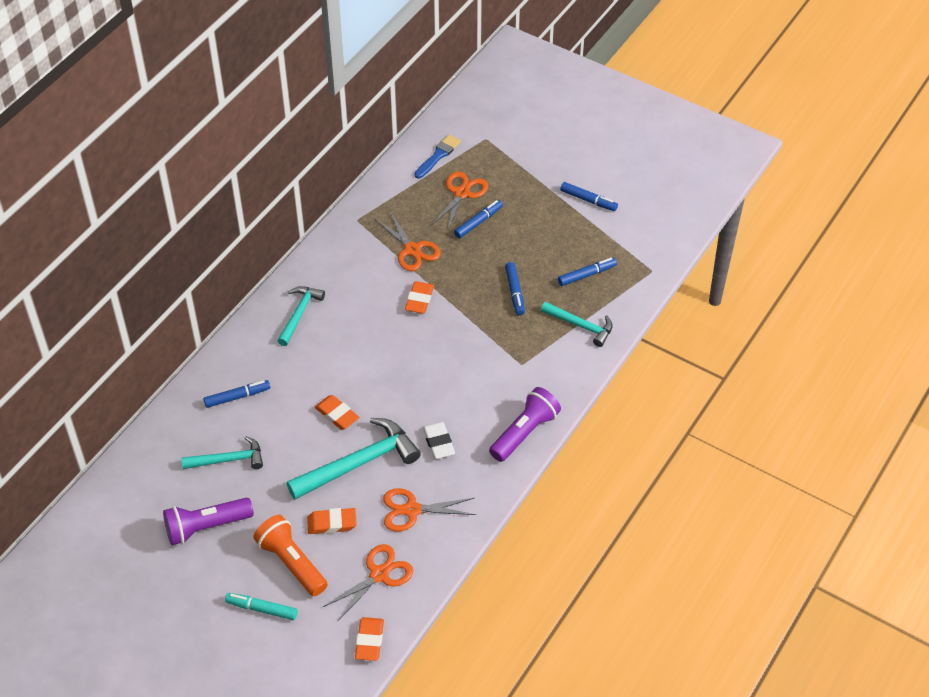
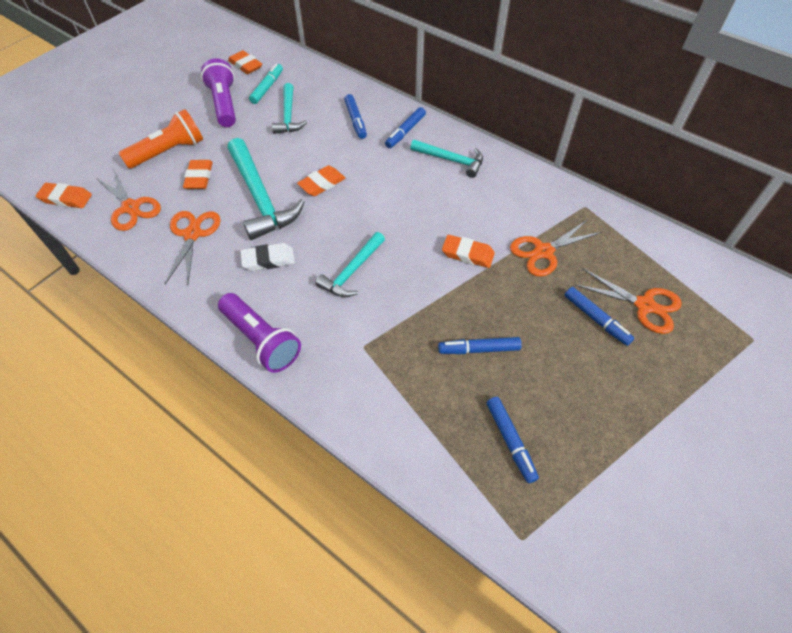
camera: 95 degrees right, 5 degrees up
turquoise marker [225,593,297,620] -> turquoise marker moved to [249,63,283,104]
blue brush [415,135,461,179] -> none
turquoise hammer [541,302,613,347] -> turquoise hammer moved to [315,232,385,297]
blue marker [560,182,618,211] -> blue marker moved to [385,107,426,148]
none -> orange eraser [228,50,262,74]

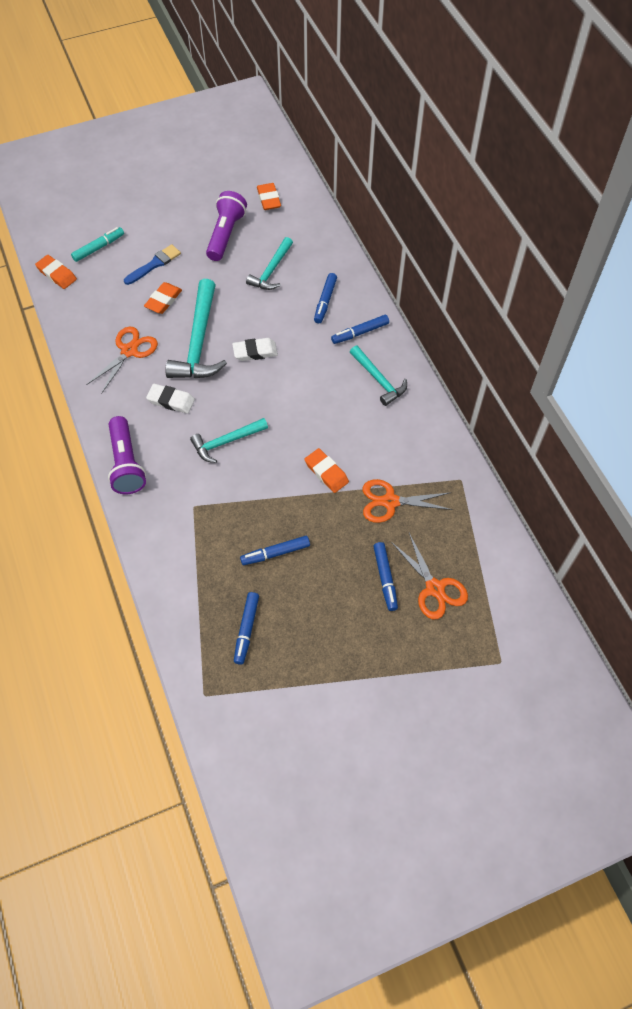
camera: 30 degrees right, 5 degrees up
orange scissors [96,170,161,231] -> none
orange flashlight [119,109,203,169] -> blue brush [124,244,181,285]
turquoise marker [249,63,283,104] -> turquoise marker moved to [71,227,124,262]
orange eraser [297,165,346,196] -> white eraser [232,338,278,361]
blue marker [438,337,522,354] -> blue marker turned 45 degrees counterclockwise [240,536,310,565]

